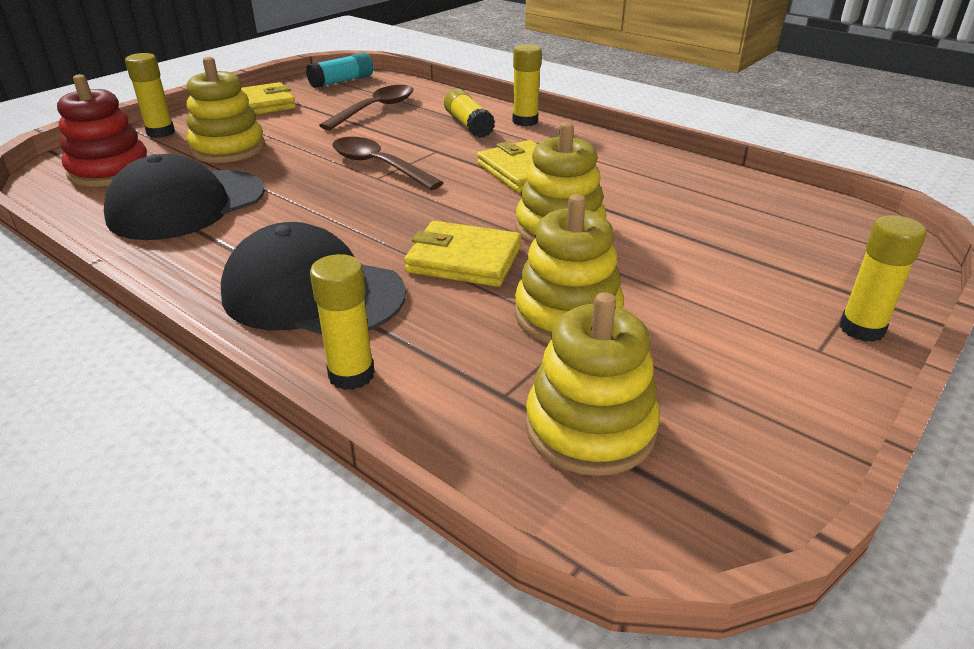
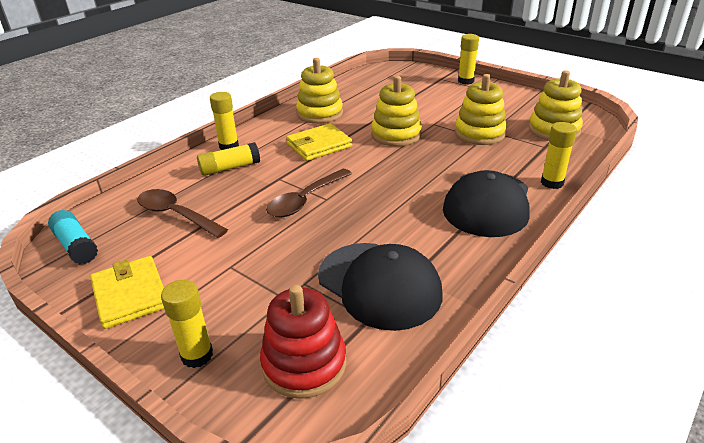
camera: 90 degrees left, 0 degrees up
yellow stacking toy [186,57,265,163] -> yellow stacking toy moved to [296,58,343,124]
yellow wallet [404,221,521,287] -> none

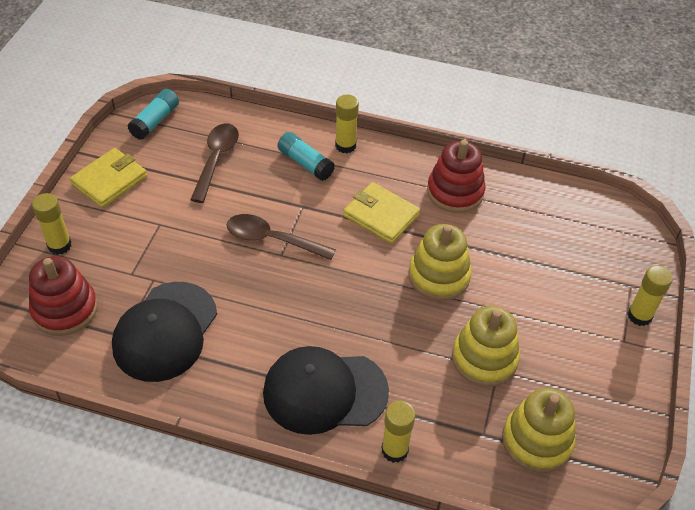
camera: 65 degrees right, 15 degrees up
yellow glue stick [197,142,260,176] -> turquoise glue stick [278,132,335,181]
yellow stacking toy [296,58,343,124] -> red stacking toy [427,140,486,213]

